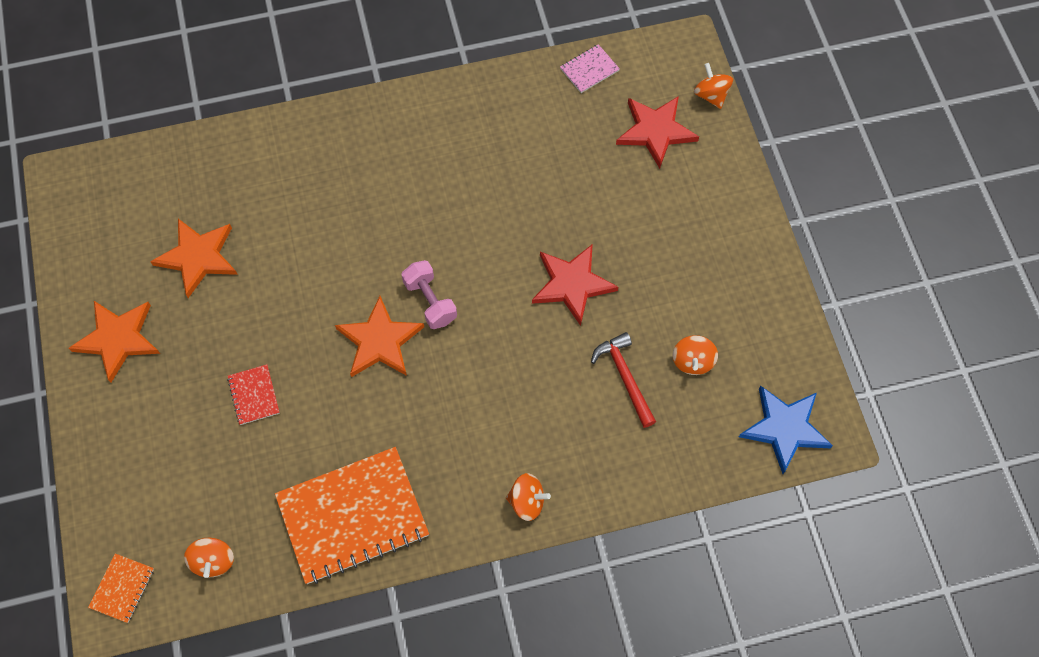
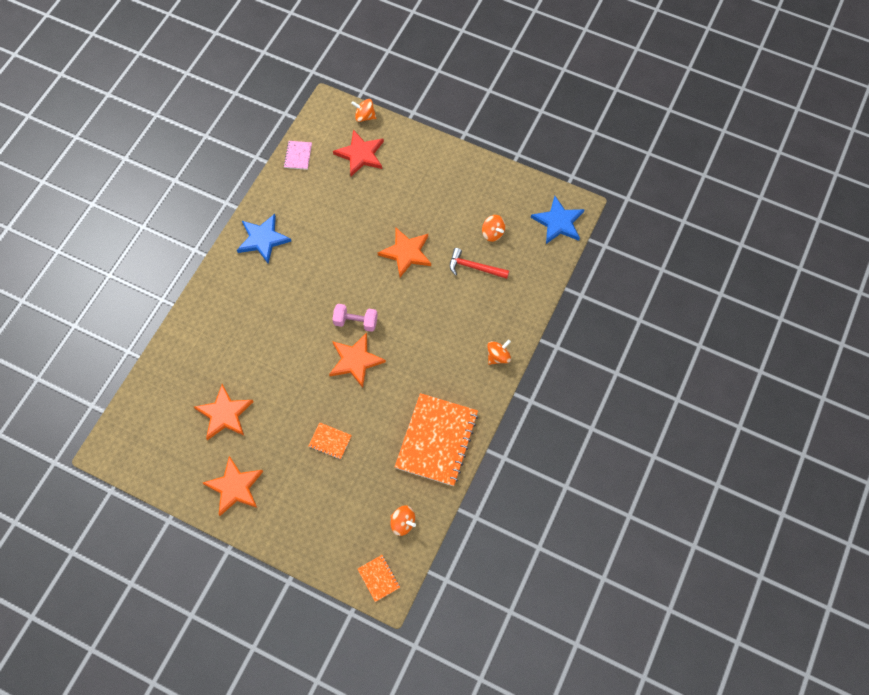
camera: 50 degrees left, 0 degrees up
red notebook [227,364,280,425] -> orange notebook [309,423,352,459]
red star [532,244,618,326] -> orange star [378,227,431,277]
none -> blue star [237,214,291,264]

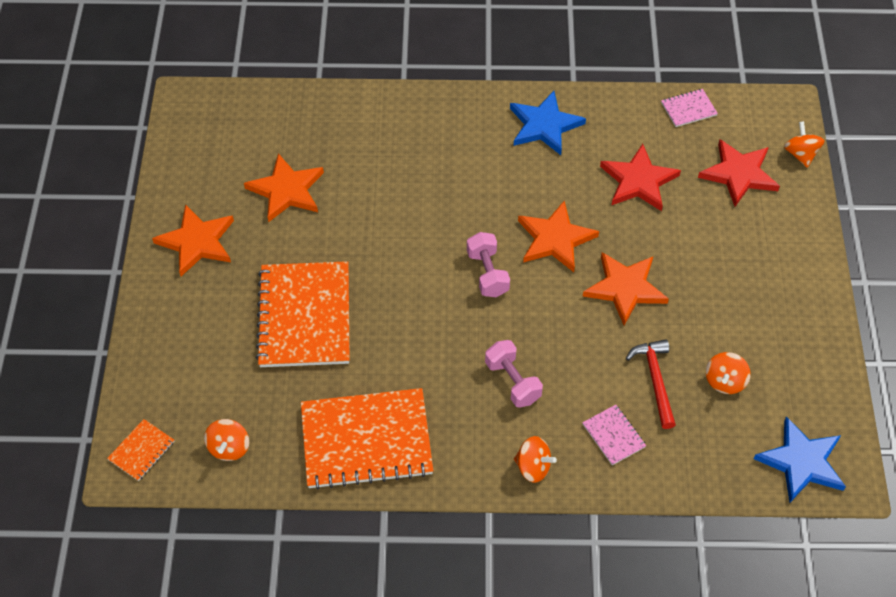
camera: 65 degrees right, 10 degrees down
orange notebook [309,423,352,459] -> orange notebook [256,261,350,367], size x2.29
orange star [329,333,386,388] -> orange star moved to [518,201,599,272]
none -> pink dumbbell [485,340,543,408]
none -> pink notebook [582,405,646,465]
none -> red star [600,144,681,211]

